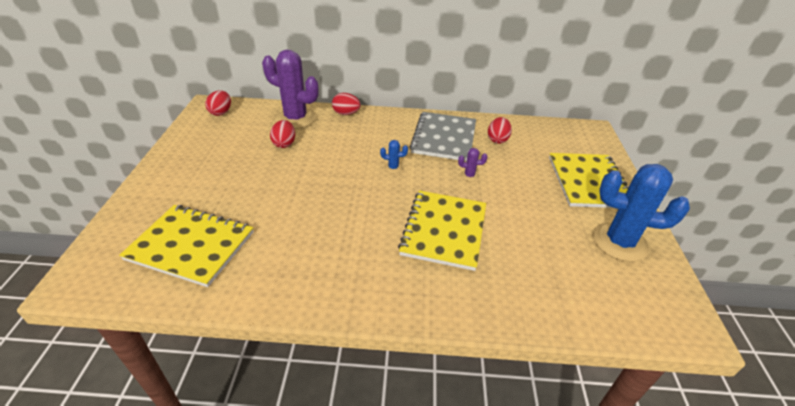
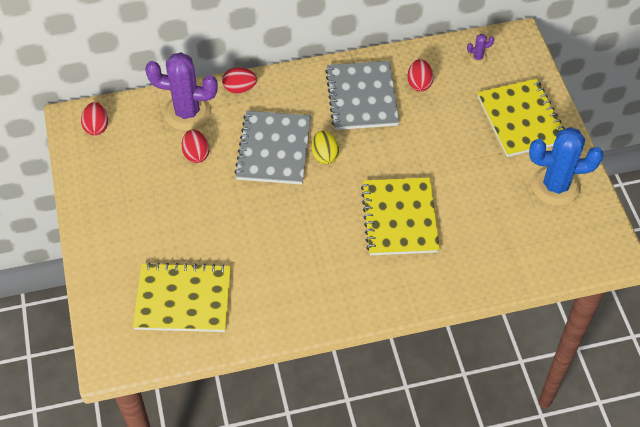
camera: 15 degrees left, 15 degrees up
blue cactus [380,140,408,173] -> yellow egg [312,131,339,164]
purple cactus [458,148,487,182] -> purple cactus moved to [467,34,494,65]
none -> grey notebook [234,111,311,184]

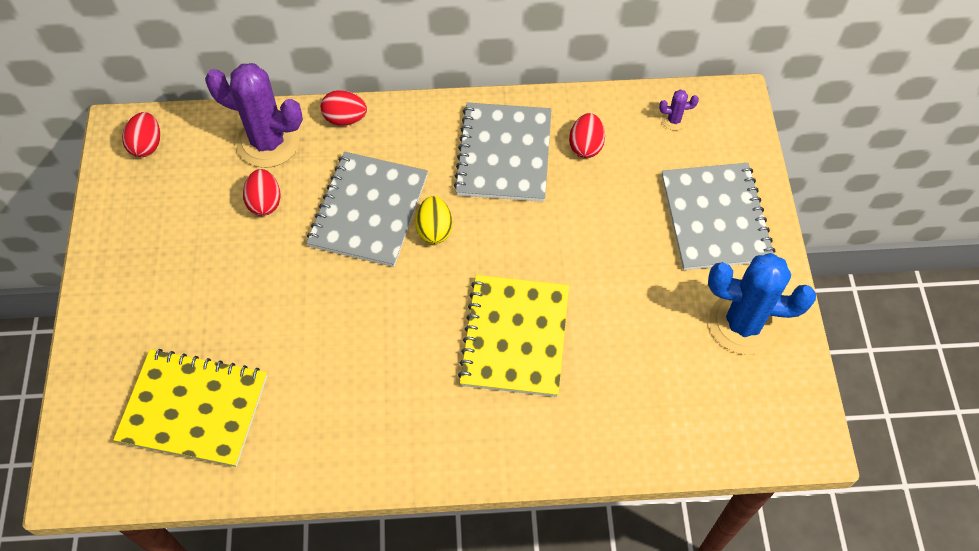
camera: 10 degrees right, 5 degrees up
yellow notebook [478,79,564,157] -> grey notebook [662,163,775,270]

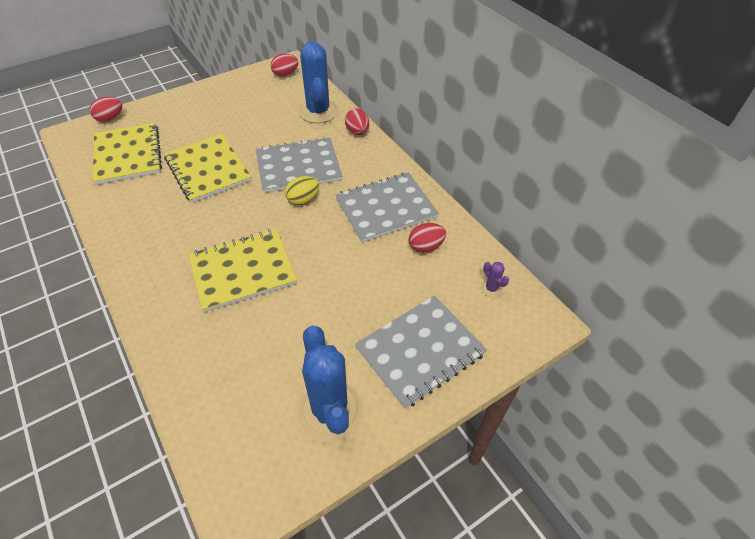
camera: 60 degrees right, 10 degrees down
purple cactus [205,63,303,168] -> blue cactus [298,41,339,123]
red egg [243,169,281,216] -> red egg moved to [90,97,122,123]
none -> yellow notebook [164,134,252,203]

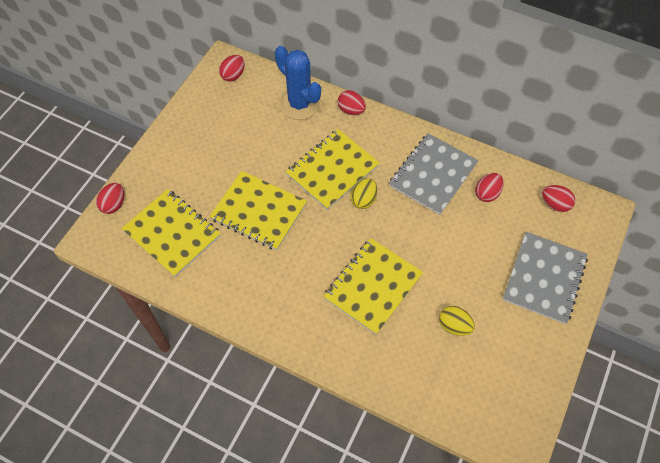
camera: 30 degrees left, 10 degrees up
grey notebook [256,137,342,193] -> yellow notebook [285,129,380,210]
blue cactus [298,325,363,442] -> none
purple cactus [481,262,509,298] -> red egg [542,185,575,212]
none -> yellow egg [439,306,475,336]

